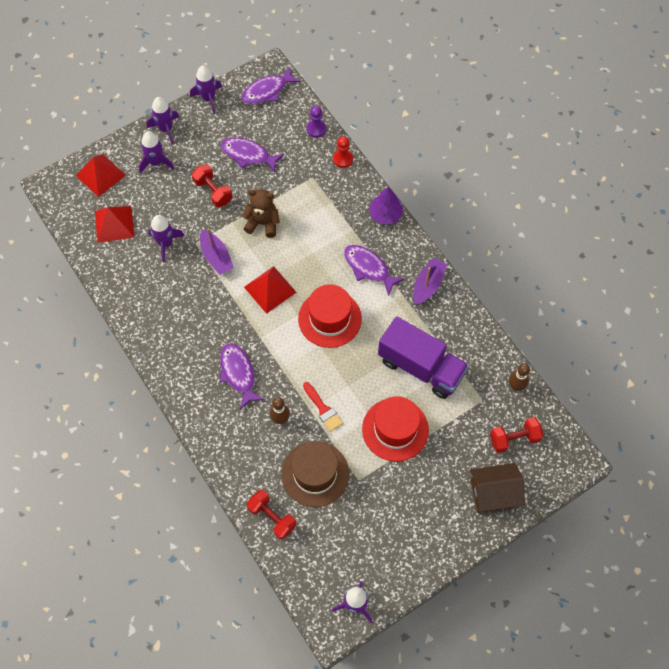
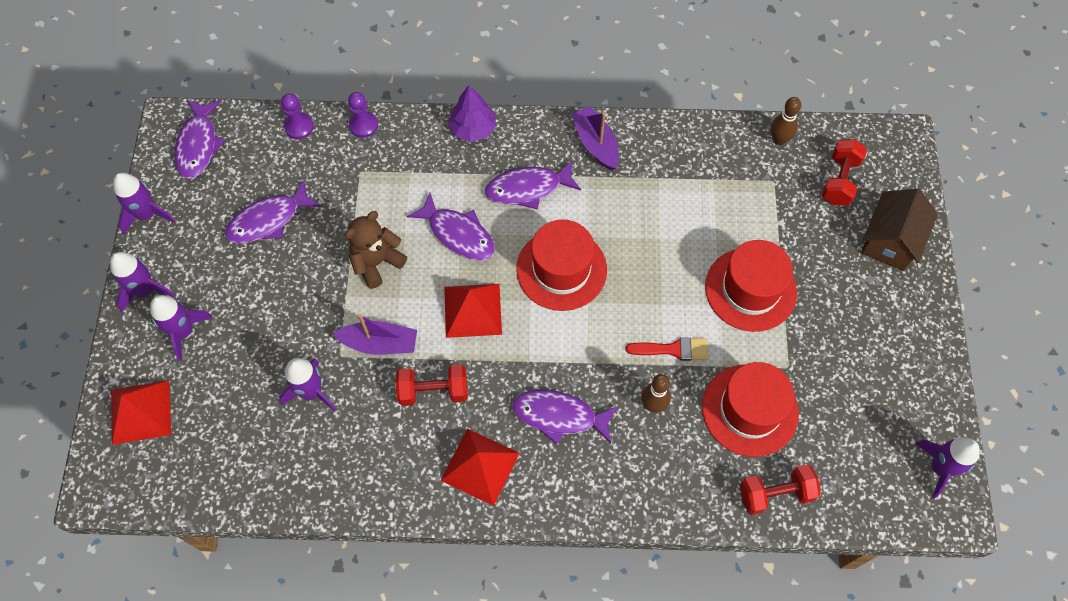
camera: 55 degrees left, 0 degrees up
red pyramid [95,206,134,243] -> red pyramid moved to [440,429,520,506]
red dumbbell [192,164,233,207] -> red dumbbell moved to [396,365,468,406]
brown hat [281,441,349,507] -> red hat [702,362,799,457]
red pawn [333,136,353,168] -> purple pawn [348,92,378,138]
purple truck [378,316,469,399] -> none
none -> purple fish [407,193,495,261]

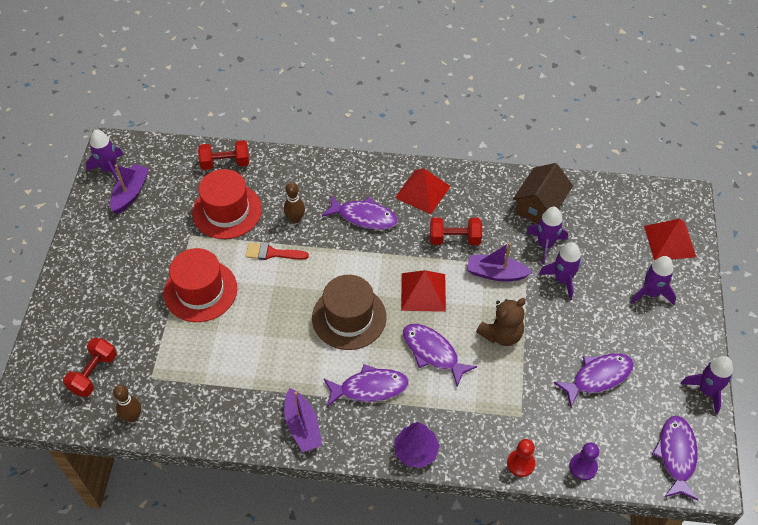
camera: 175 degrees left, 10 degrees down
purple rocket [110,252,175,312] -> purple rocket moved to [539,242,582,300]
purple pawn [348,92,378,138] -> red pawn [507,439,535,477]
red hat [516,220,607,311] -> brown hat [312,275,386,350]
brown house [861,189,938,271] -> brown house moved to [513,163,573,224]
none -> purple boat [110,164,149,214]

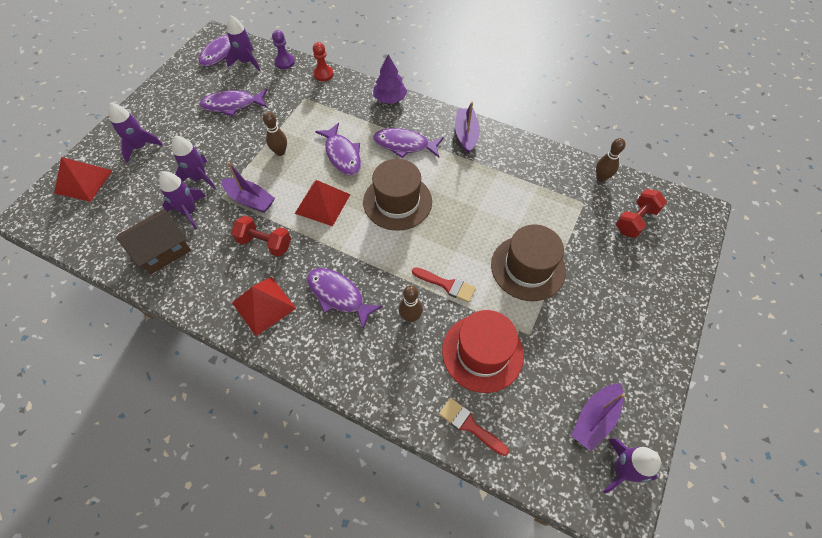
camera: 160 degrees left, 5 degrees up
red hat [164,248,237,322] -> brown hat [491,225,566,301]
red dumbbell [198,140,249,170] -> red brush [439,398,509,456]
brown teddy bear [476,298,526,346] -> brown bowling pin [263,111,287,156]
purple rocket [681,356,733,415] -> purple rocket moved to [226,15,261,71]

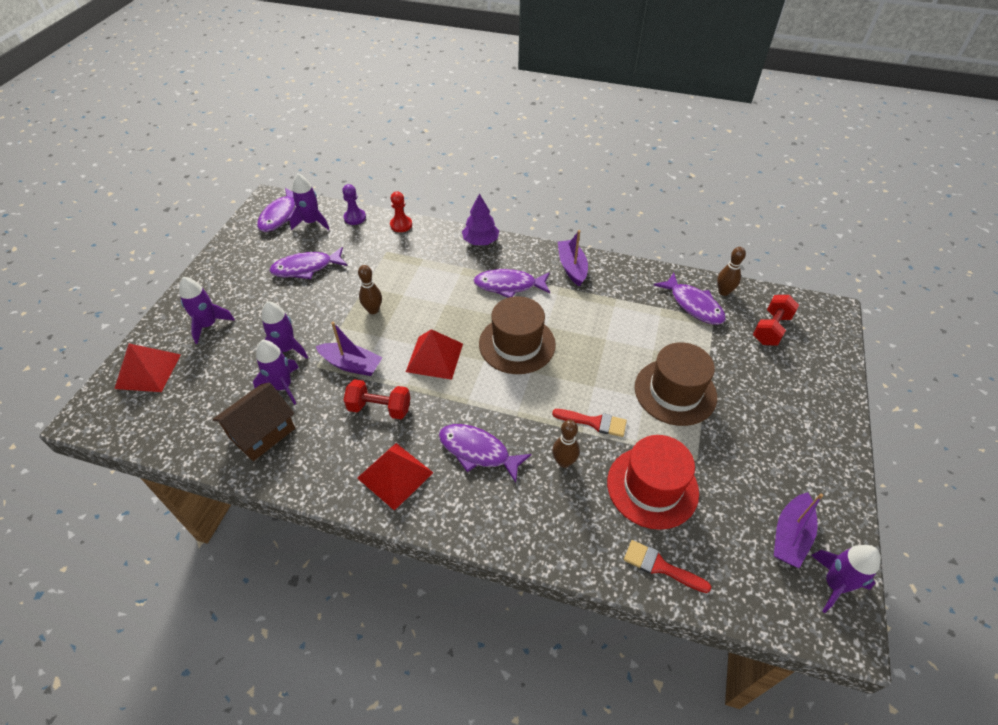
camera: 10 degrees left, 10 degrees down
purple fish [315,123,361,176] -> purple fish moved to [654,273,726,325]

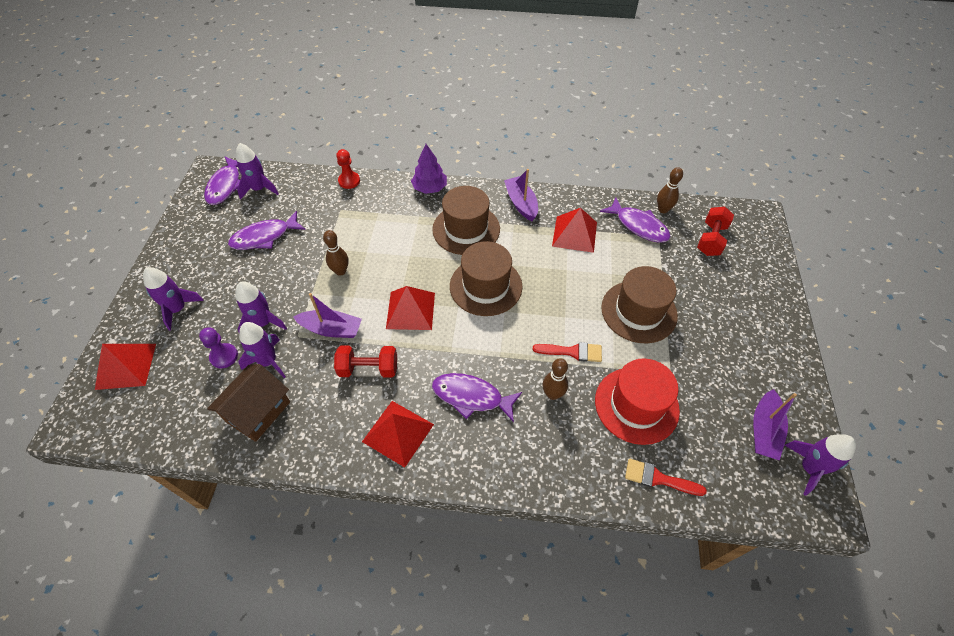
camera: 10 degrees left, 5 degrees up
purple pawn [342,184,366,225] -> purple pawn moved to [199,327,238,368]
purple fish [473,269,550,298] -> brown hat [432,186,500,255]
none -> red pyramid [552,208,597,253]

